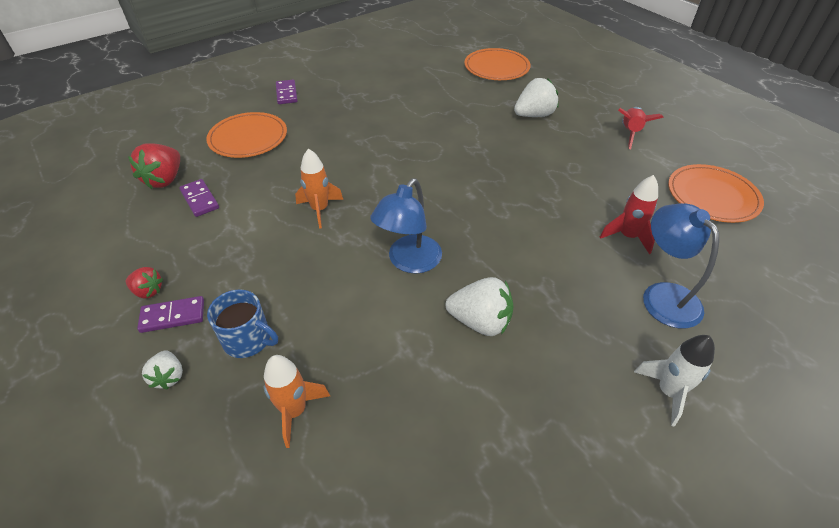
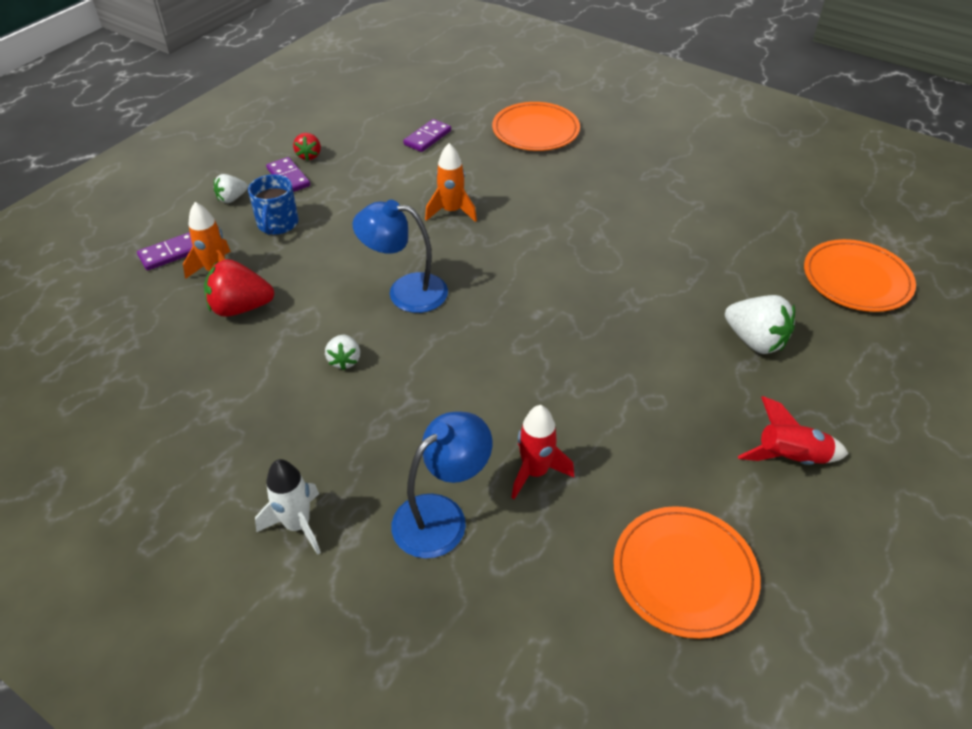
camera: 70 degrees right, 0 degrees up
red strawberry [128,143,180,189] -> red strawberry moved to [204,259,274,317]
purple domino [276,80,297,104] -> purple domino moved to [137,232,193,271]
white strawberry [445,277,514,336] -> white strawberry [325,335,360,370], size x0.58

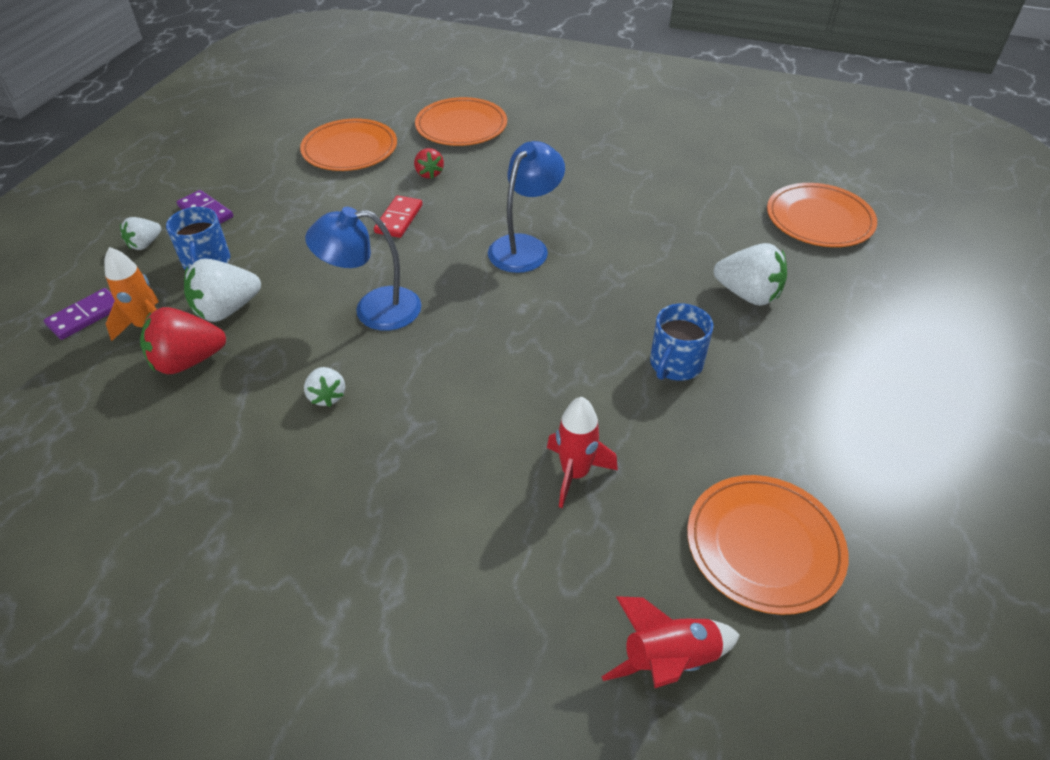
camera: 15 degrees left, 0 degrees up
white rocket [255,459,321,555] -> none
red strawberry [293,133,321,161] -> red strawberry moved to [414,148,444,178]
blue lamp [391,412,492,558] -> blue lamp moved to [488,141,565,273]
purple domino [403,119,451,152] -> orange plate [300,119,397,171]
orange rocket [425,143,477,222] -> red domino [374,195,422,238]
red rocket [738,396,849,465] -> red rocket moved to [602,596,740,688]
none -> white strawberry [184,258,261,322]
none -> blue mug [650,304,713,381]

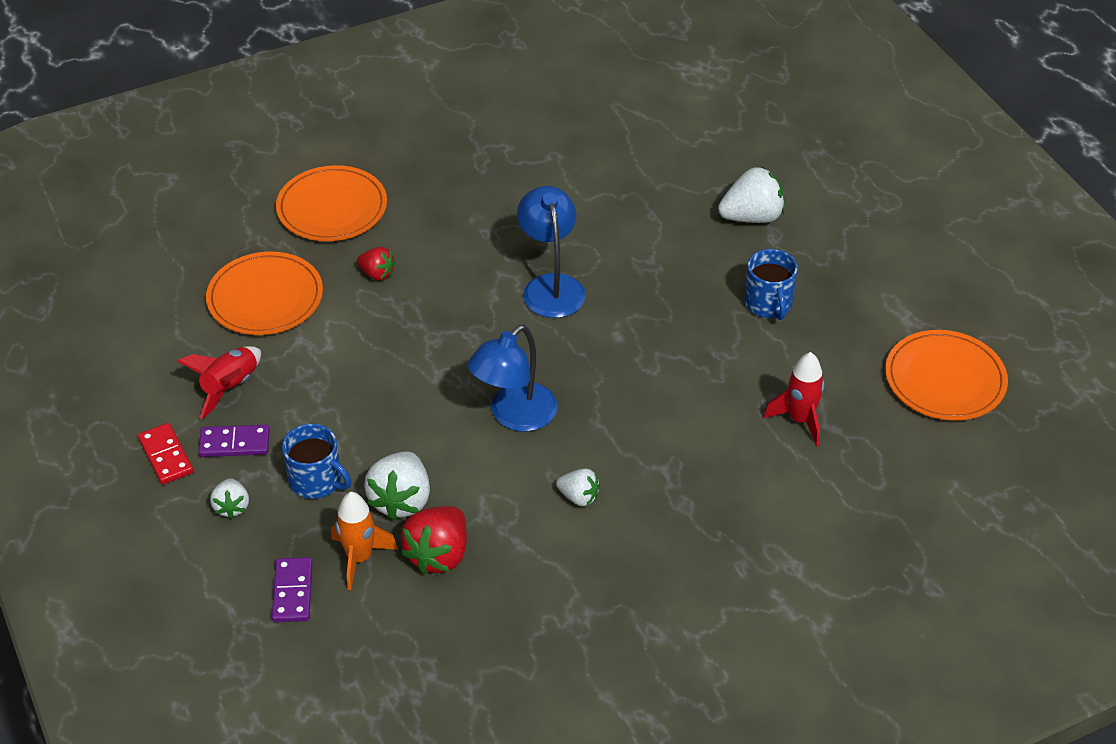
camera: 45 degrees left, 0 degrees up
red domino [374,195,422,238] -> red domino moved to [138,423,193,485]
red rocket [602,596,740,688] -> red rocket moved to [177,346,261,419]
orange plate [767,183,877,247] -> none

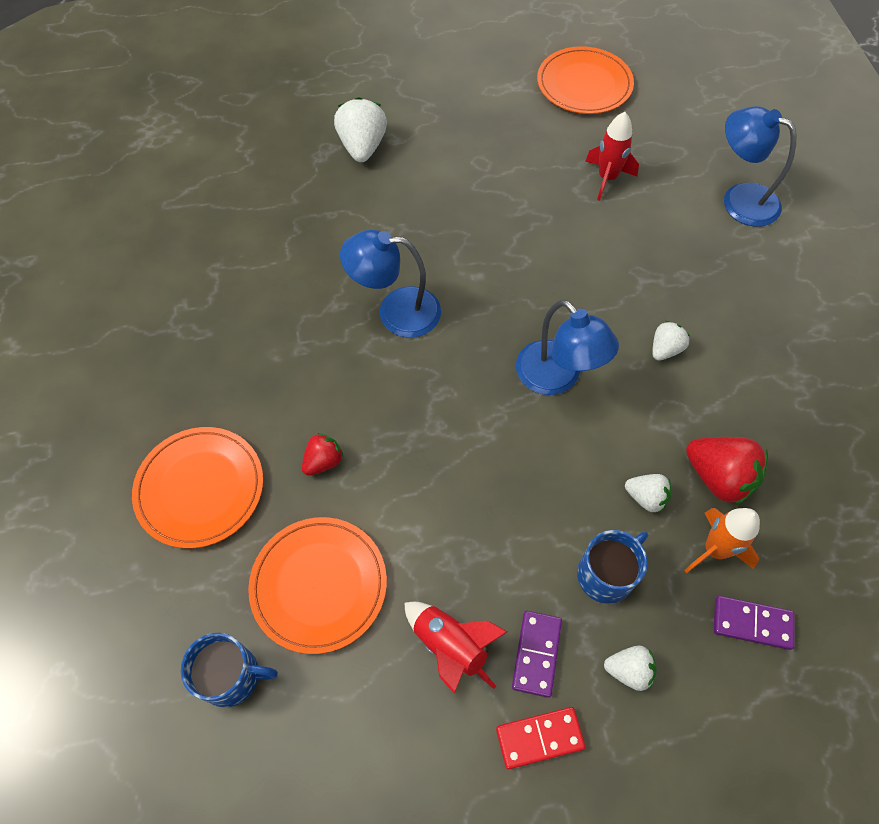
camera: 75 degrees left, 15 degrees up
white strawberry [364,452,430,520] -> white strawberry [625,474,671,513], size x0.58
blue mug [744,249,798,320] -> blue mug moved to [181,633,278,708]
none -> blue lamp [724,106,797,227]

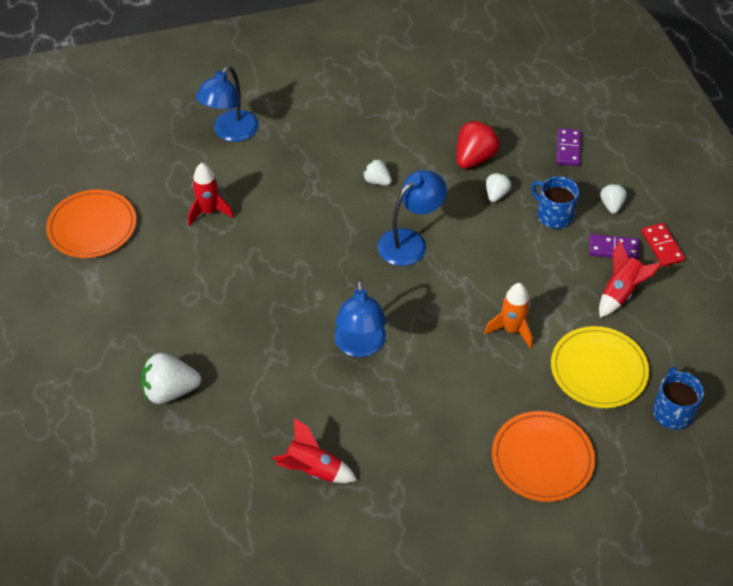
camera: 95 degrees left, 10 degrees down
orange plate [248,517,387,654] -> yellow plate [551,326,649,408]
red strawberry [302,433,343,476] -> none
orange rocket [684,508,760,573] -> orange rocket moved to [484,283,533,349]
none -> red rocket [272,418,357,483]

